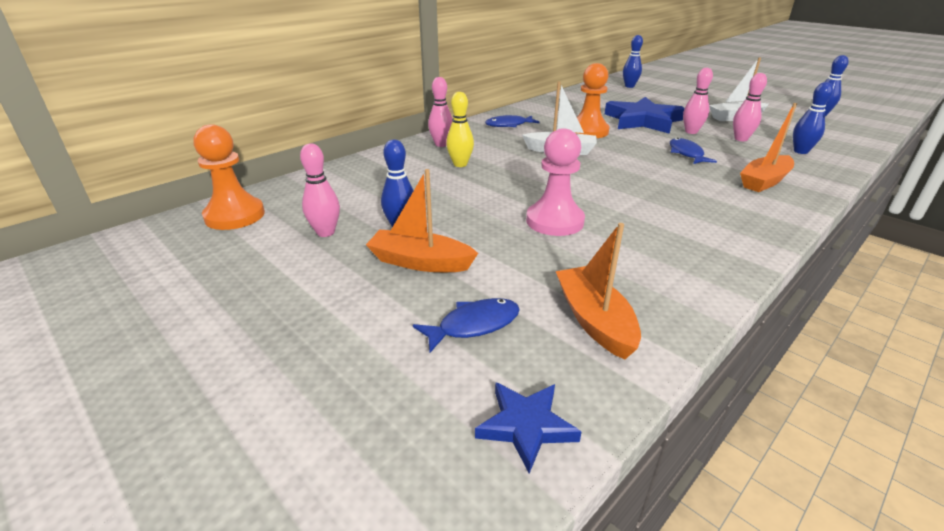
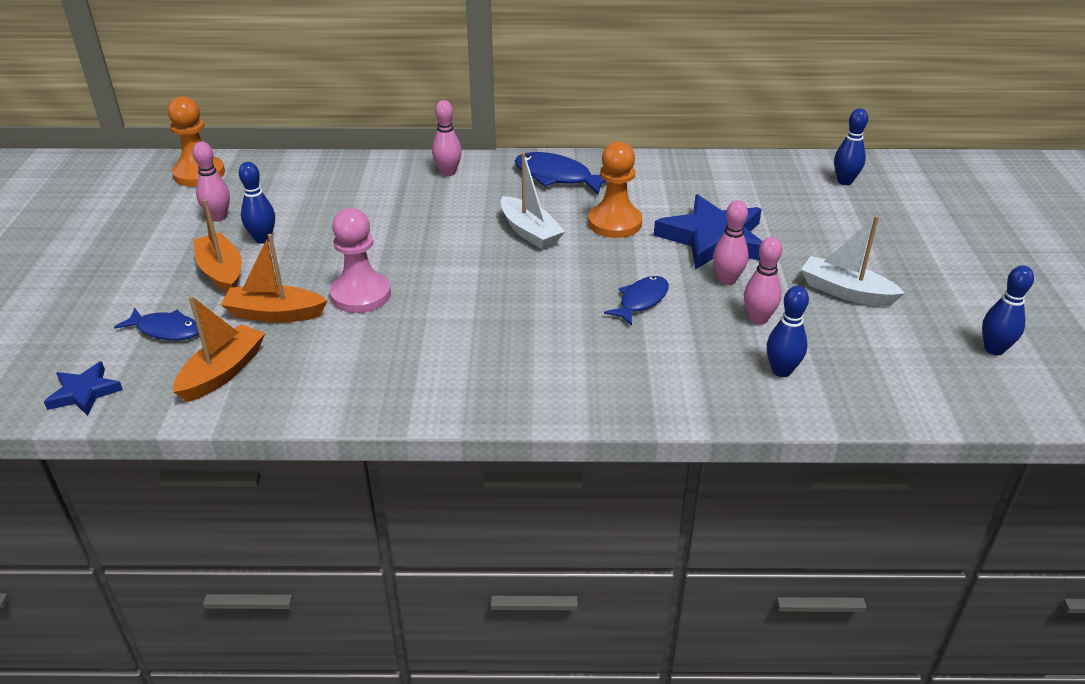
camera: 45 degrees right, 5 degrees up
yellow bowling pin [446,92,474,167] -> none
blue fish [485,115,540,127] -> blue fish [515,152,607,195], size x1.51
orange boat [740,103,797,192] -> orange boat moved to [221,234,328,323]

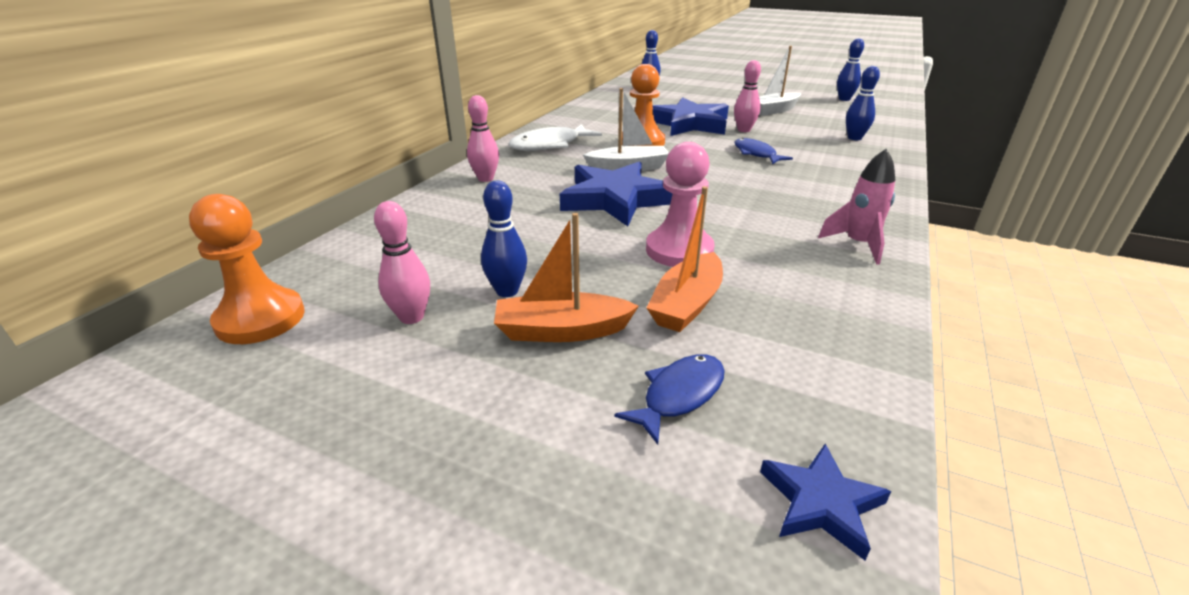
camera: 65 degrees left, 5 degrees down
orange boat [173,296,265,402] -> none
blue fish [515,152,607,195] -> white fish [508,124,602,151]
pink bowling pin [744,237,782,325] -> none
none -> blue star [560,161,673,226]
none -> pink rocket [818,149,895,265]

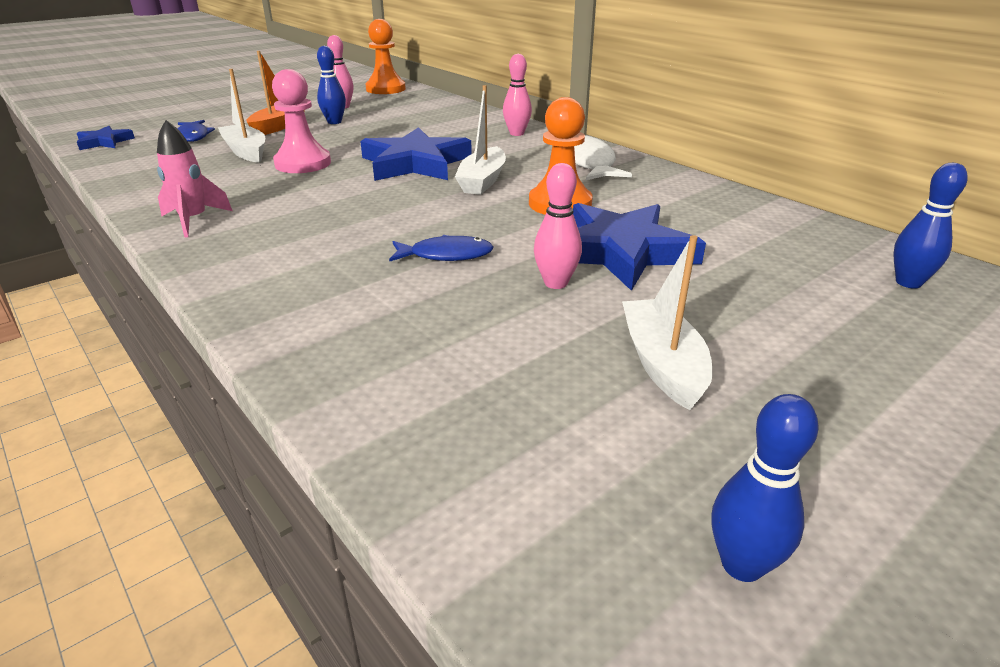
camera: 115 degrees right, 0 degrees up
orange boat [647,186,723,332] -> white boat [218,69,265,163]
blue bowling pin [846,66,880,140] -> none

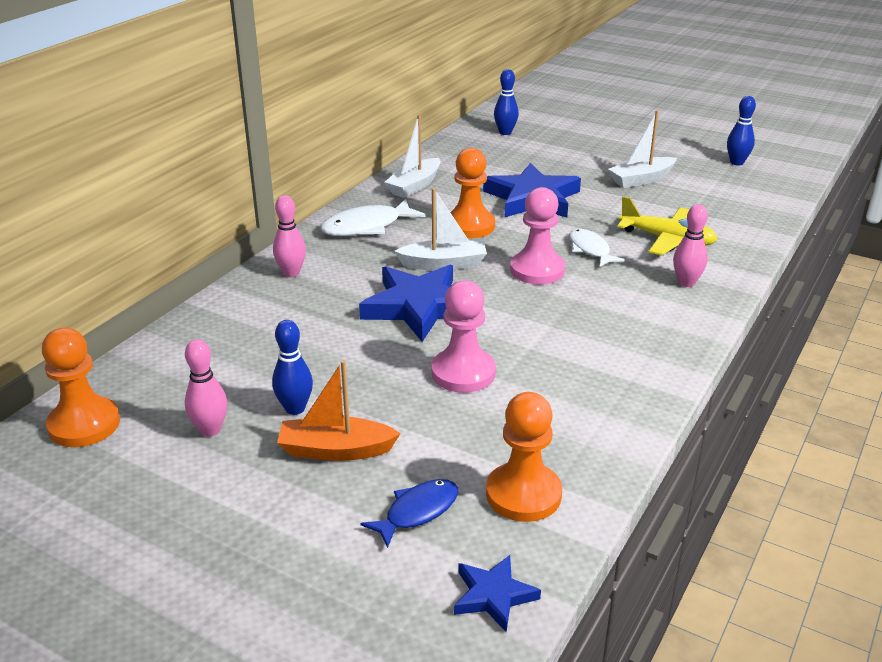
camera: 110 degrees left, 0 degrees up
pink rocket [157,120,233,237] -> none
white boat [218,69,265,163] -> white boat moved to [384,115,440,198]
blue fish [389,235,494,262] -> white fish [569,229,625,267]
pink bowling pin [534,163,582,289] -> pink bowling pin moved to [673,204,708,287]
none -> orange pawn [486,392,562,522]
none -> pink pawn [510,187,565,285]
none -> yellow plane [617,196,717,255]

